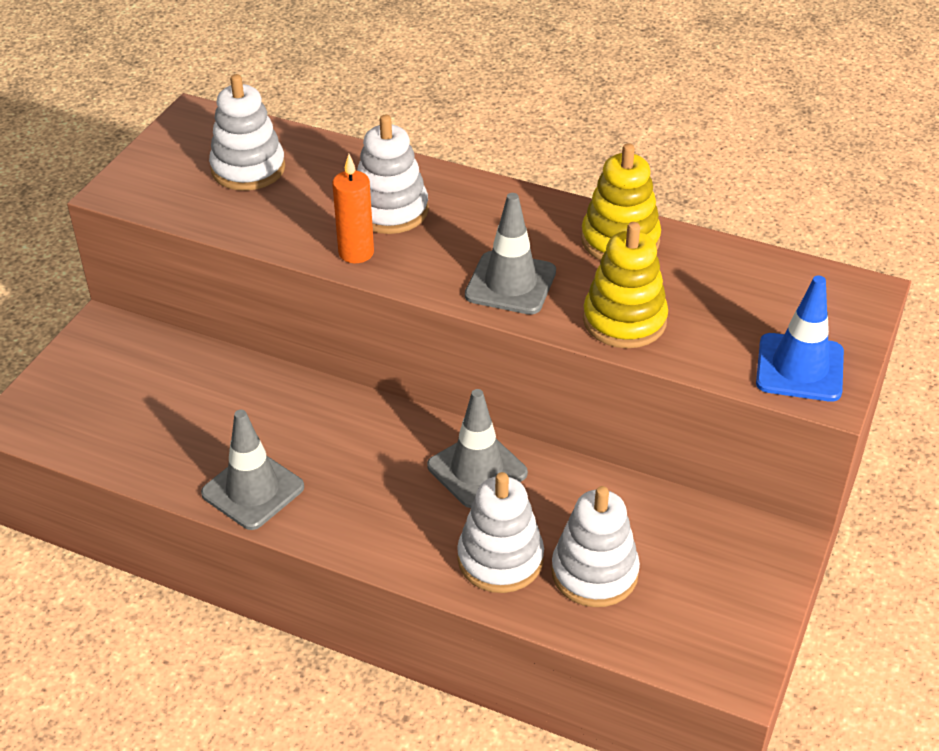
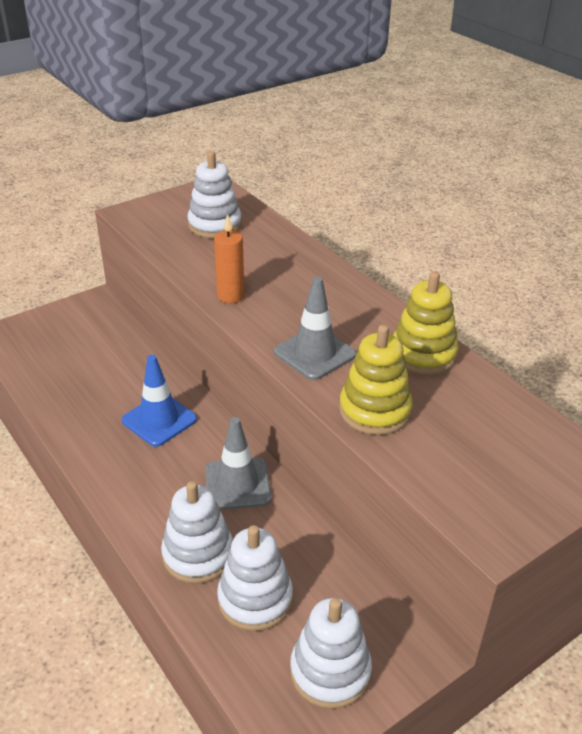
camera: 30 degrees right, 5 degrees down
grey traffic cone [201,410,304,530] -> none
white stacking toy [357,115,429,234] -> white stacking toy moved to [290,598,372,709]
blue traffic cone [756,276,844,402] -> blue traffic cone moved to [121,355,197,447]

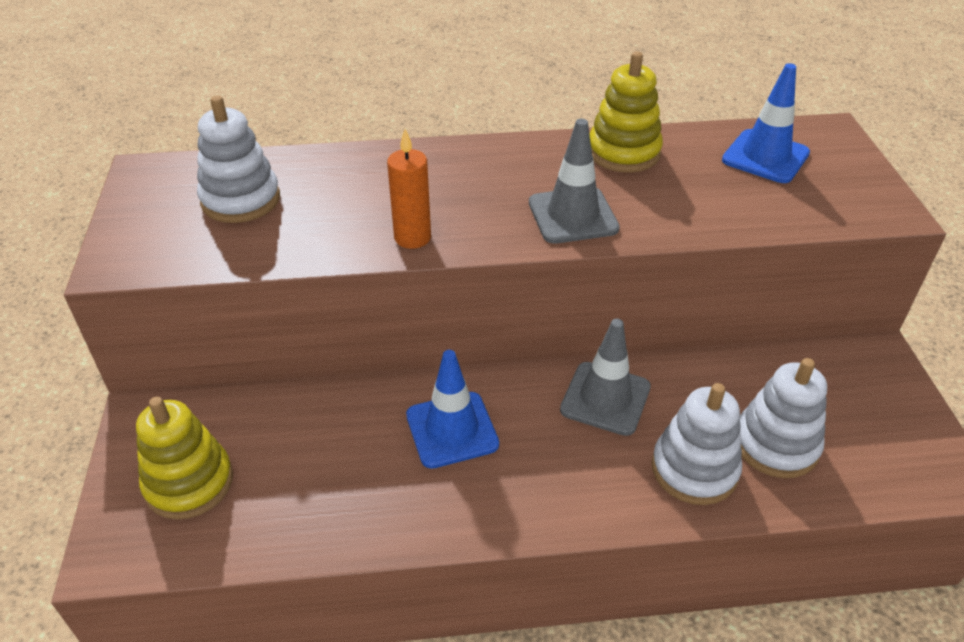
camera: 60 degrees left, 5 degrees up
white stacking toy [290,598,372,709] -> none
yellow stacking toy [339,325,413,435] -> yellow stacking toy moved to [136,397,233,520]
none -> blue traffic cone [722,63,810,183]

